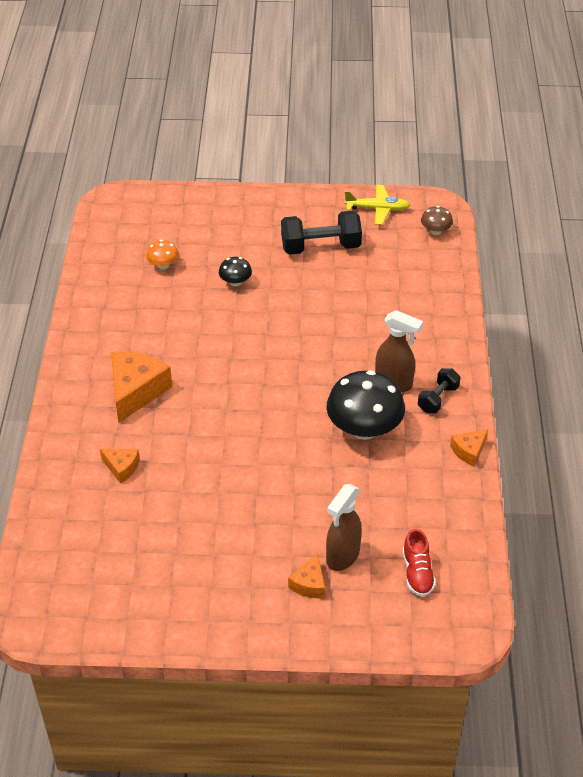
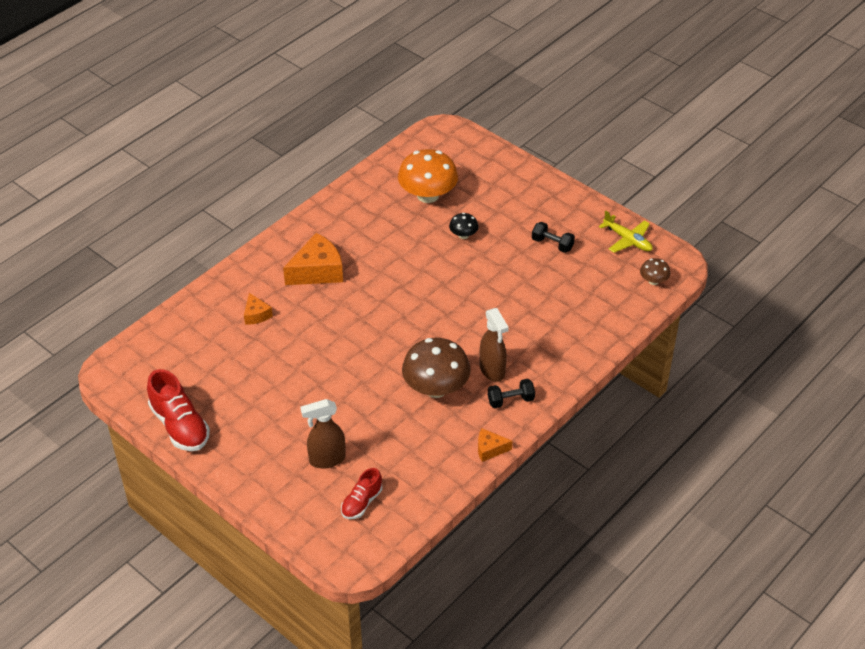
camera: 40 degrees right, 0 degrees up
orange mushroom [146,240,179,270] -> orange mushroom [398,149,458,203], size x2.10
black dumbbell [281,211,362,255] -> black dumbbell [532,222,575,253], size x0.58
orange cheese [288,554,325,598] -> none
black mushroom [327,370,405,440] -> brown mushroom [402,338,471,398]
none -> red shoe [147,369,210,451]

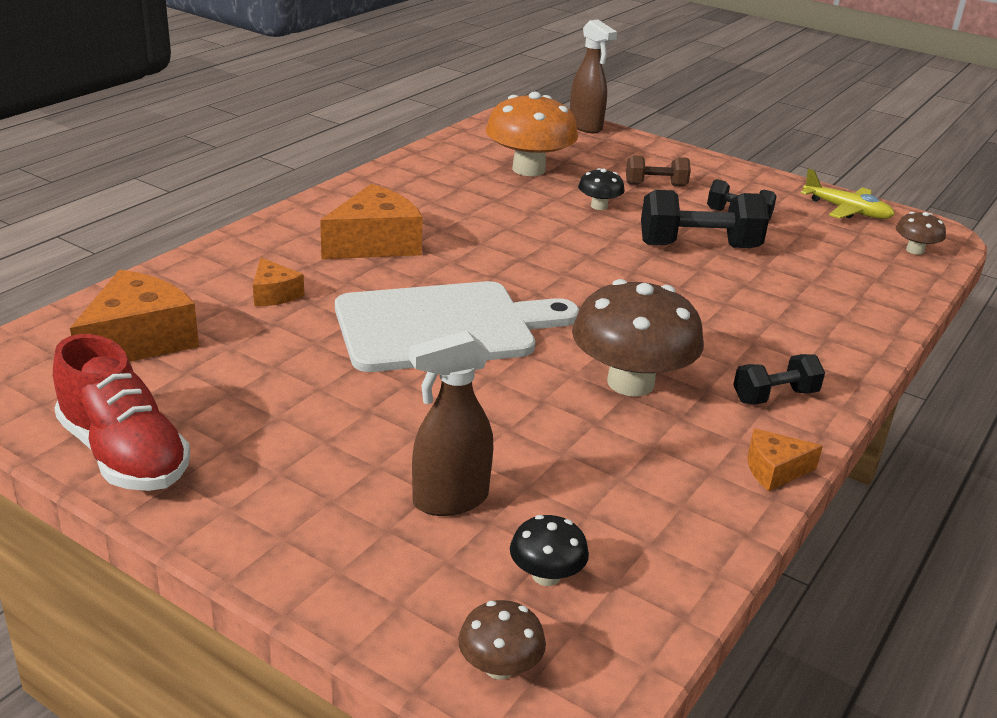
camera: 10 degrees left, 15 degrees down
red shoe [341,468,382,519] -> black mushroom [510,515,589,586]
brown spray bottle [480,308,509,382] -> brown spray bottle moved to [570,20,617,133]
none -> orange cheese [70,270,199,362]
none -> white cutting board [335,281,579,372]
none -> brown mushroom [458,600,546,680]
none -> brown dumbbell [626,155,691,186]
none -> black dumbbell [641,190,769,248]

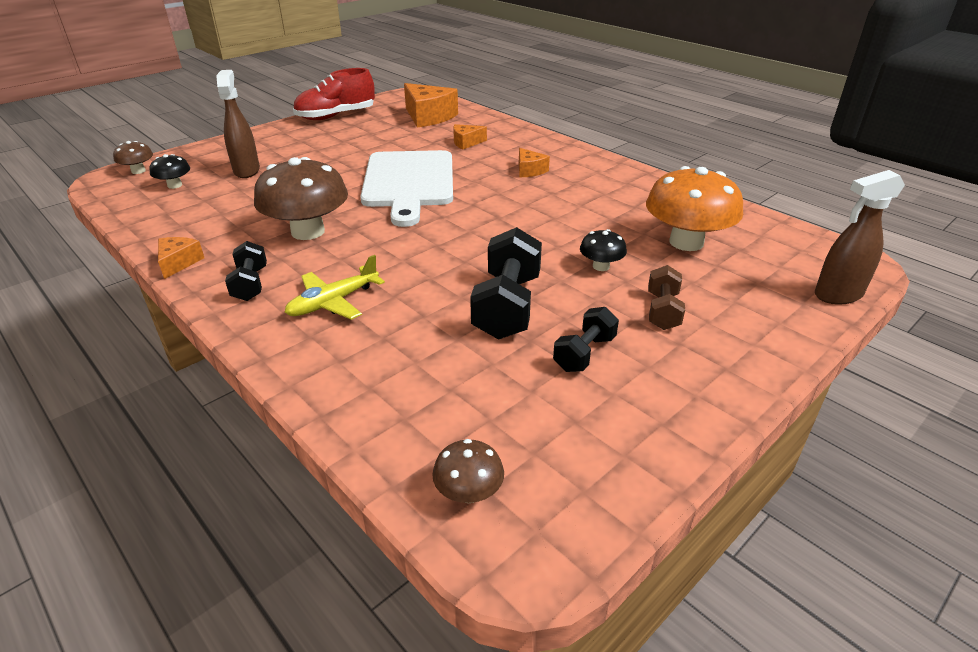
camera: 105 degrees right, 5 degrees up
orange cheese [320,184,423,259] -> orange cheese [519,148,550,177], size x0.53
yellow plane [801,169,895,219] -> yellow plane moved to [284,255,385,320]

